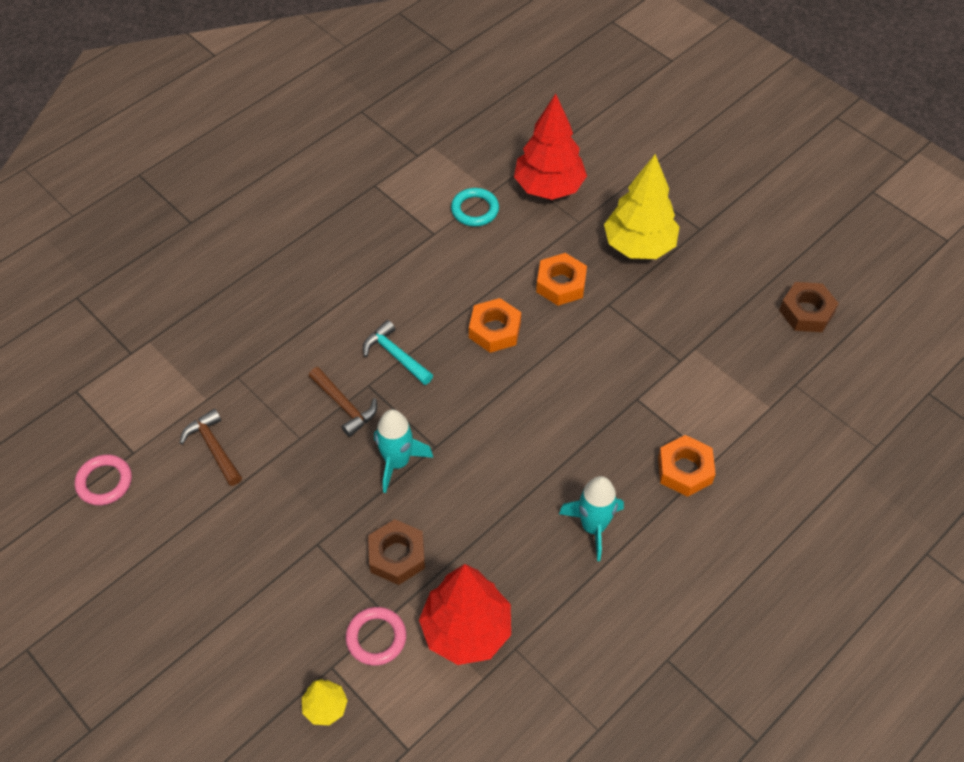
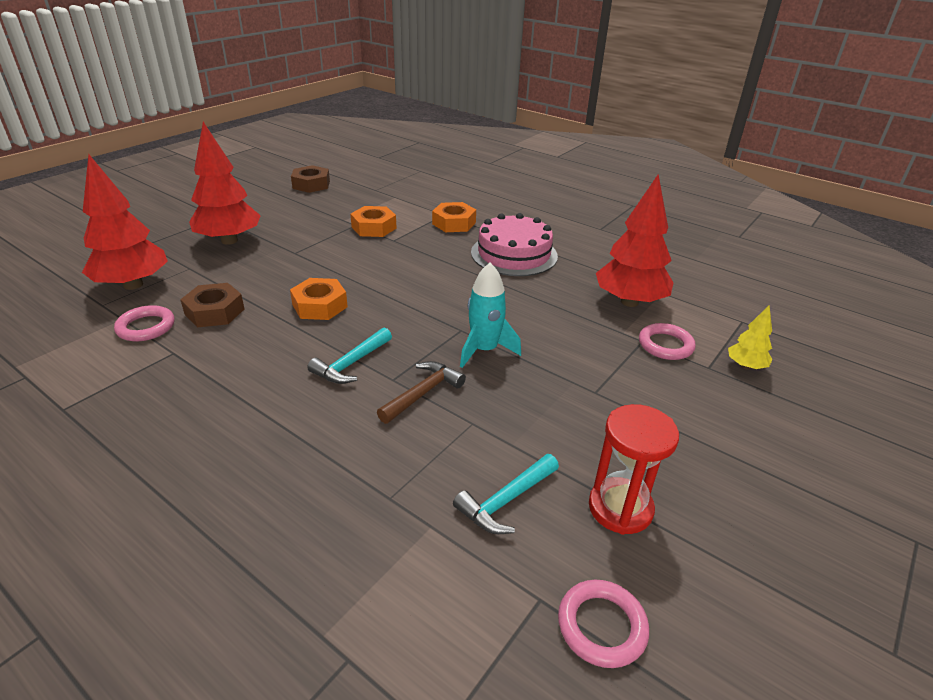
camera: 100 degrees left, 20 degrees down
brown hammer [180,409,242,486] -> turquoise hammer [453,454,559,534]
brown nut [368,519,425,585] -> brown nut moved to [180,283,244,328]
turquoise ring [451,188,499,226] -> pink ring [114,305,175,341]
orange nut [536,253,587,306] -> orange nut moved to [350,206,397,237]
turquoise rocket [559,476,624,561] -> pink cake [471,213,558,276]
yellow tree [604,154,679,259] -> red tree [189,122,261,245]
none -> red hourglass [589,404,679,535]

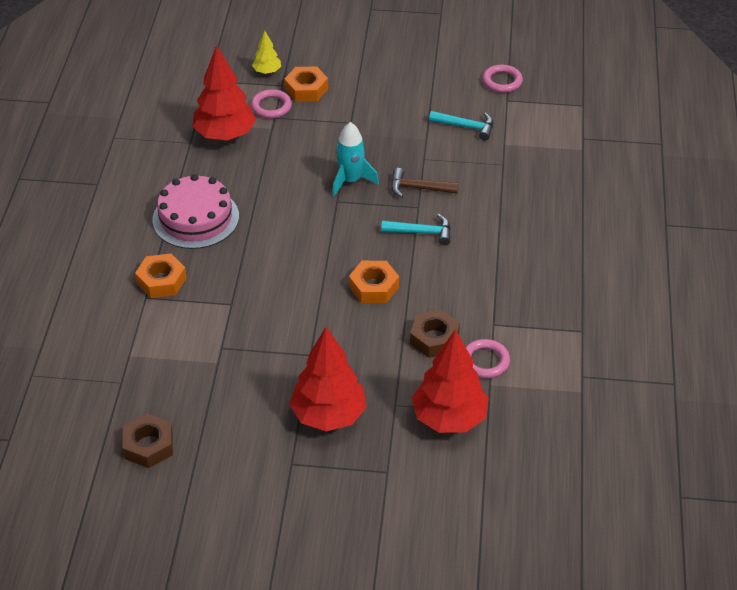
camera: 120 degrees left, 10 degrees up
orange nut [350,206,397,237] -> orange nut moved to [284,67,328,102]
red hourglass [589,404,679,535] -> none

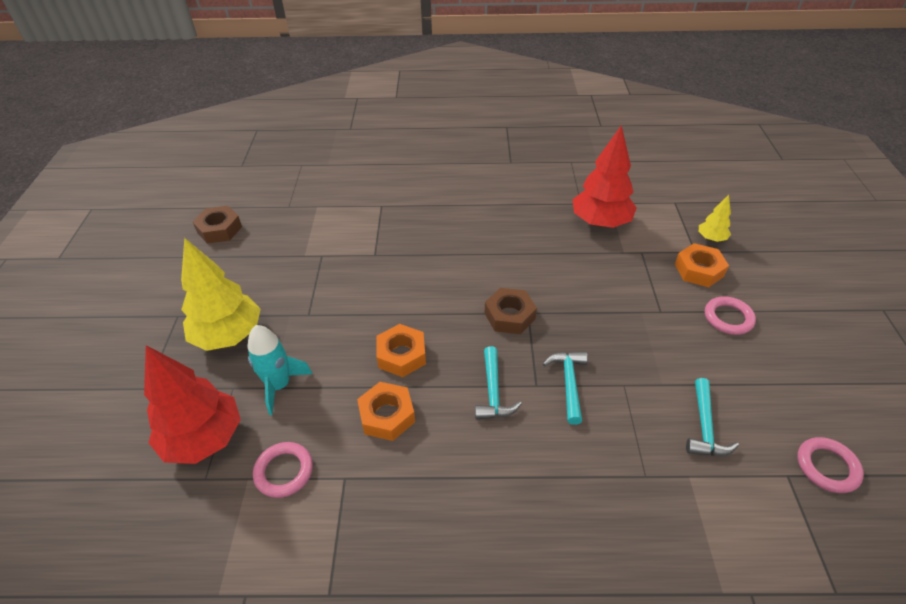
camera: 85 degrees right, 0 degrees up
orange nut [135,253,187,298] -> orange nut moved to [357,382,415,441]
pink cake [152,174,239,249] -> none
pink ring [251,89,292,118] -> pink ring moved to [705,296,756,335]
red tree [289,327,367,431] -> yellow tree [181,238,261,351]
turquoise rocket [332,122,379,196] -> turquoise rocket moved to [248,325,313,415]
brown hammer [391,168,459,198] -> turquoise hammer [543,351,588,425]
brown nut [410,310,460,358] -> brown nut moved to [485,288,537,334]

